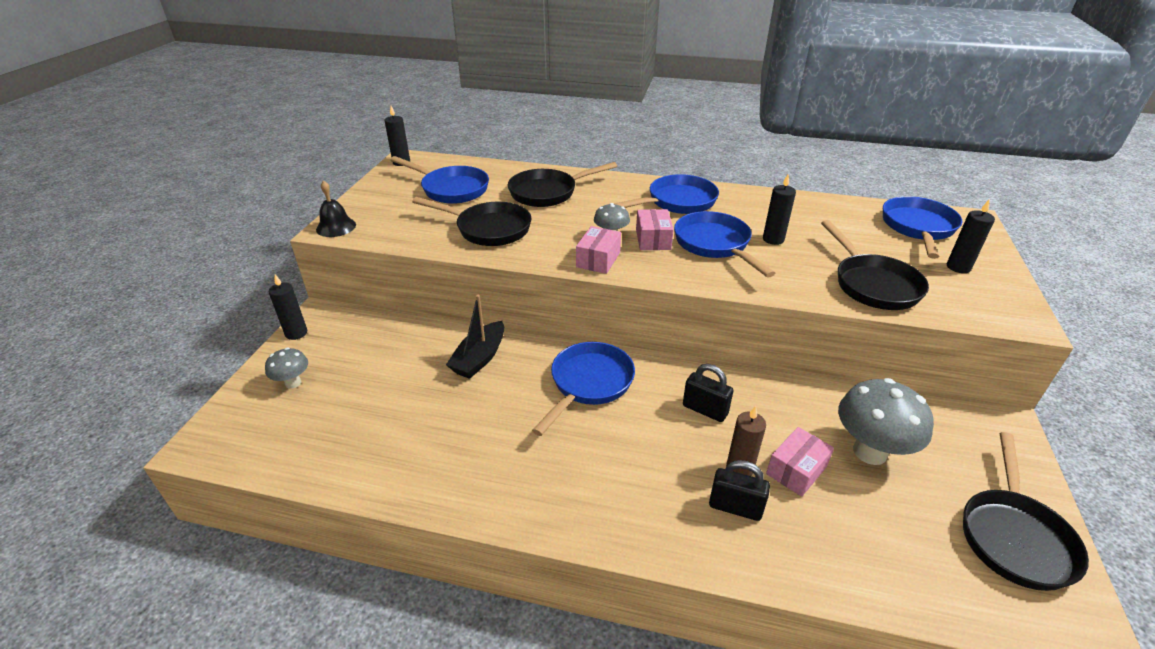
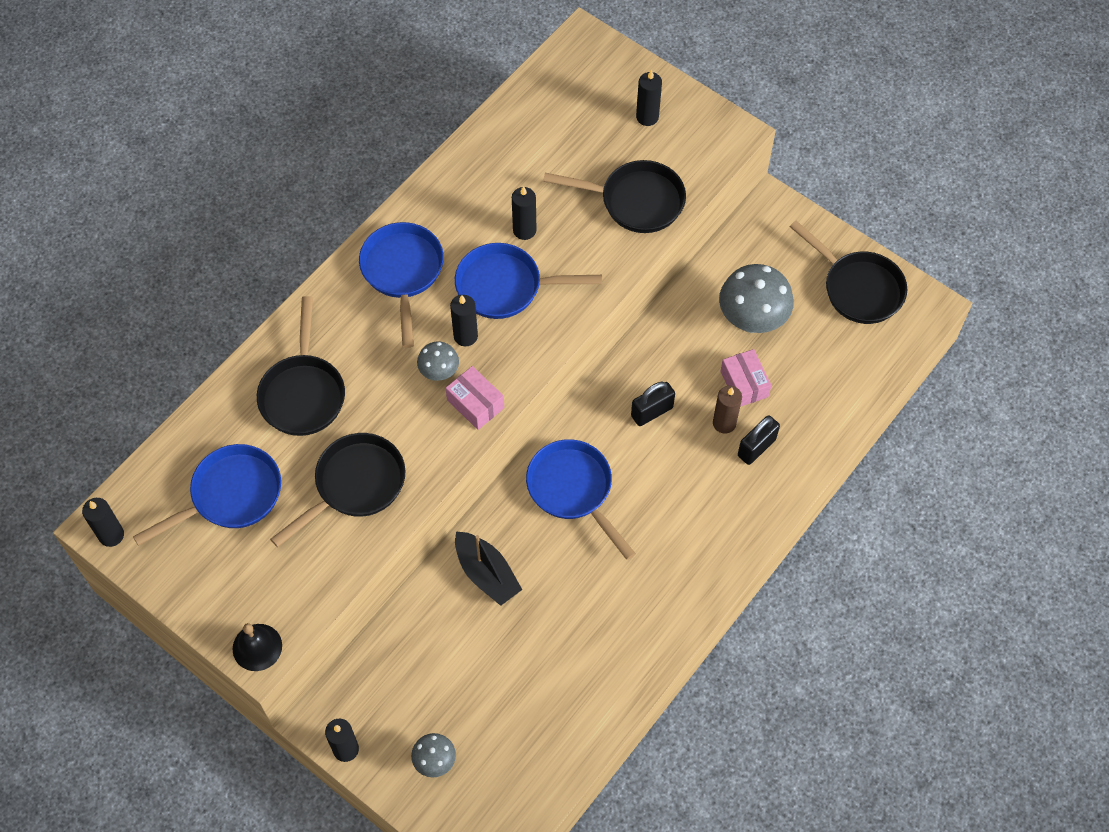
camera: 65 degrees left, 25 degrees up
pink box [636,209,674,250] -> black candle [450,295,478,346]
blue pan [883,196,962,259] -> none

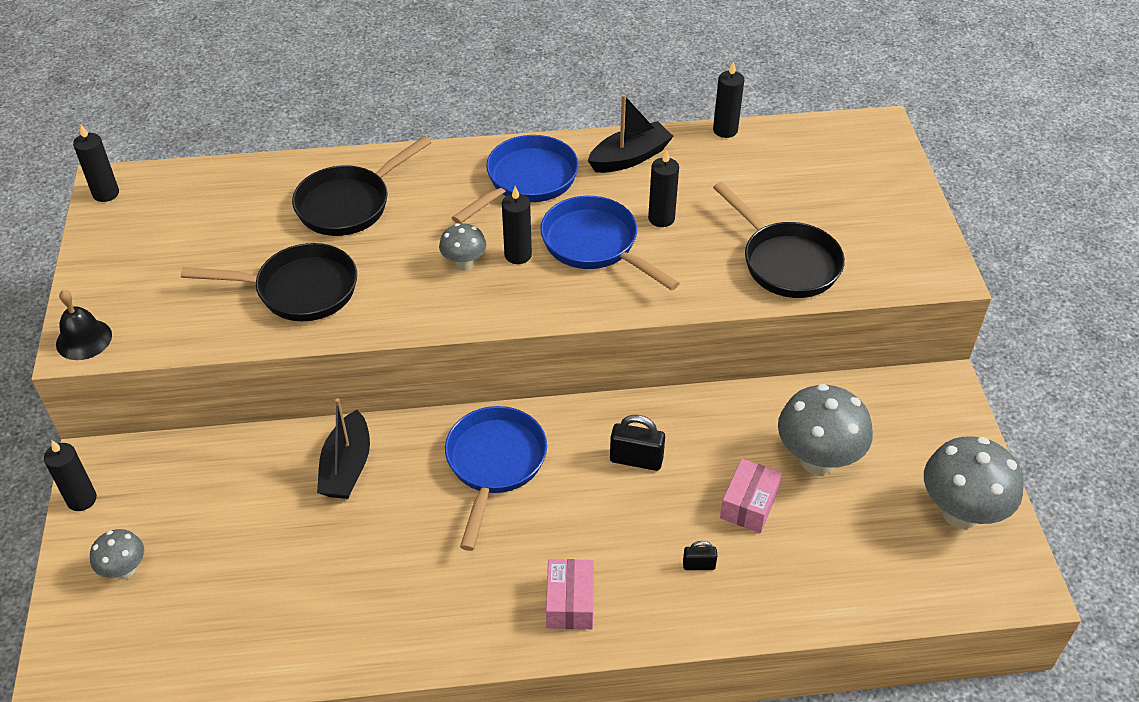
camera: 45 degrees right, 15 degrees down
blue pan [133,444,281,546] -> none
pink box [446,366,504,430] -> pink box moved to [546,559,594,629]
black candle [636,70,662,126] -> black candle moved to [713,61,744,138]
brown candle [713,386,742,434] -> none
black padlock [738,415,780,465] -> black padlock [683,541,717,570], size x0.58
black pan [790,221,907,324] -> grey mushroom [924,436,1024,529]
none -> black boat [588,94,674,173]

